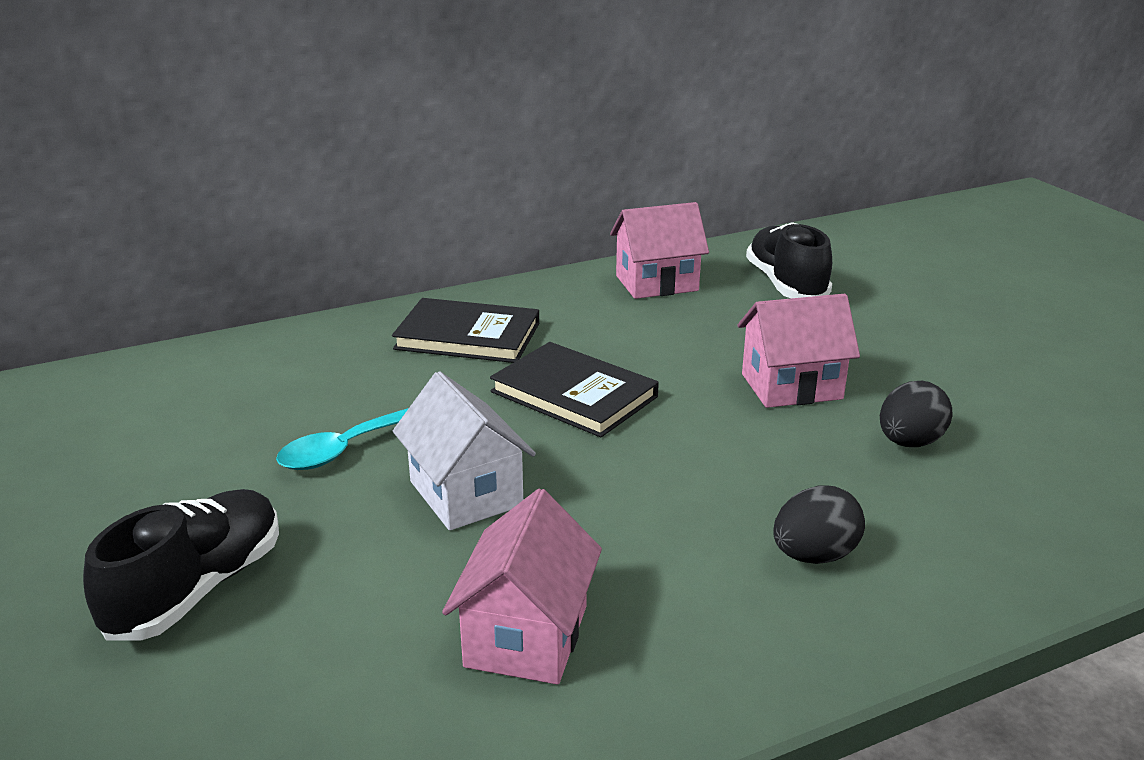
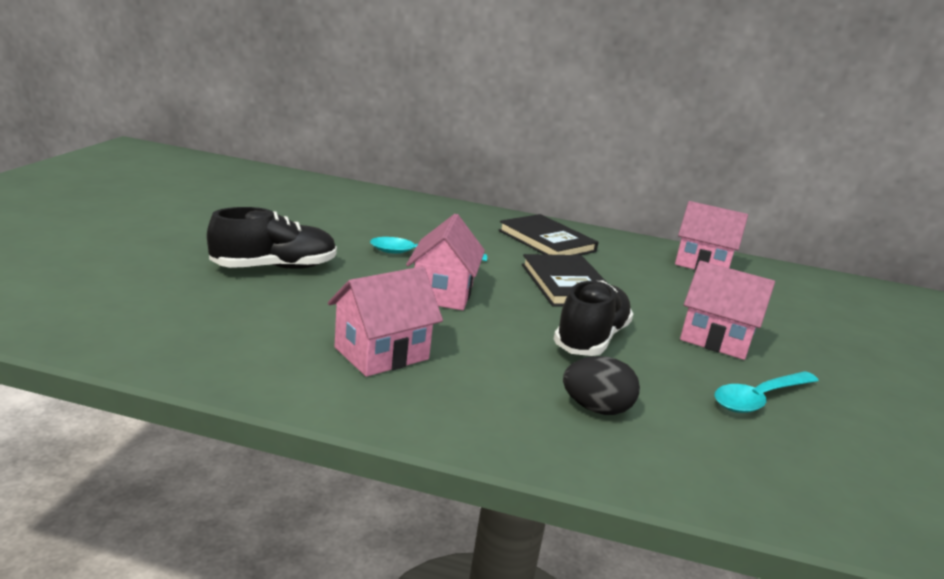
camera: 35 degrees right, 5 degrees down
white house [393,371,536,531] -> pink house [406,214,485,310]
black shoe [746,222,832,298] -> black shoe moved to [554,281,633,356]
black egg [880,381,953,447] -> turquoise spoon [714,371,819,413]

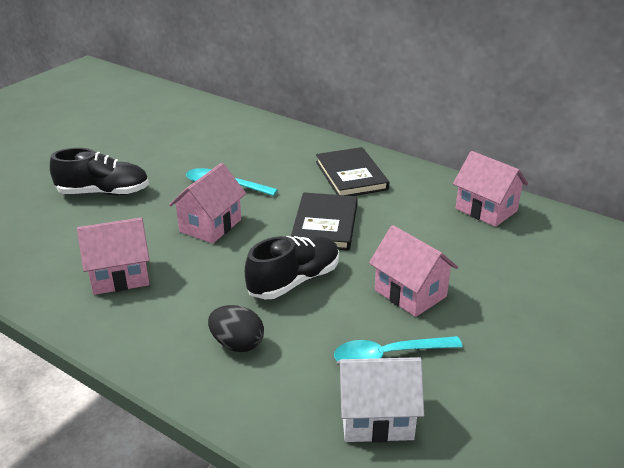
camera: 25 degrees right, 10 degrees up
none -> white house [337,357,424,443]

